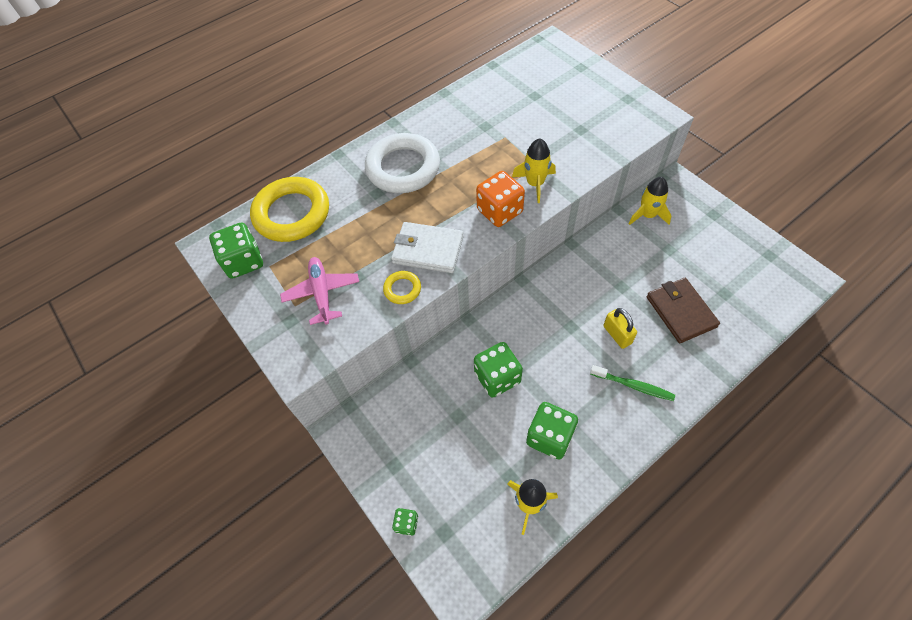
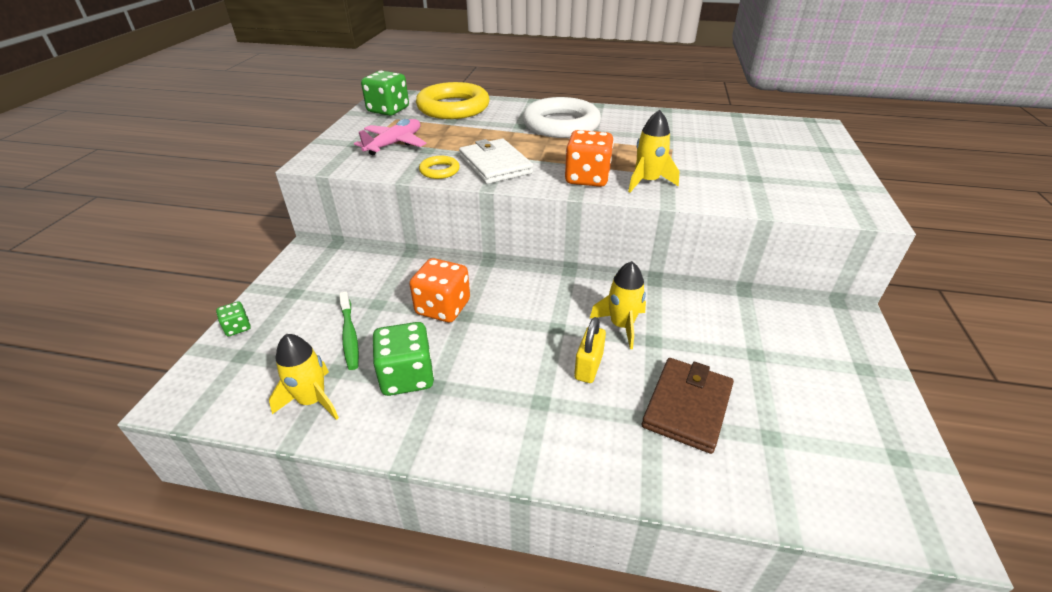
camera: 45 degrees right, 20 degrees down
green dice [474,342,523,398] -> orange dice [410,258,470,322]
green toothbrush [590,365,675,401] -> green toothbrush moved to [339,291,359,370]
yellow rocket [629,177,672,225] -> yellow rocket moved to [590,261,646,349]

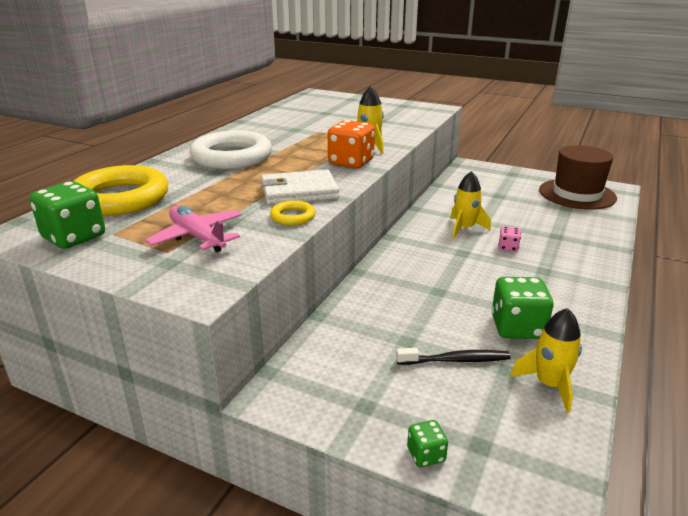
camera: 75 degrees left, 10 degrees down
green toothbrush [339,291,359,370] -> black toothbrush [396,348,511,365]
orange dice [410,258,470,322] -> none
yellow padlock [574,317,606,383] -> pink dice [498,226,521,252]
brown wallet [642,358,734,454] -> none
none -> brown hat [539,145,617,210]

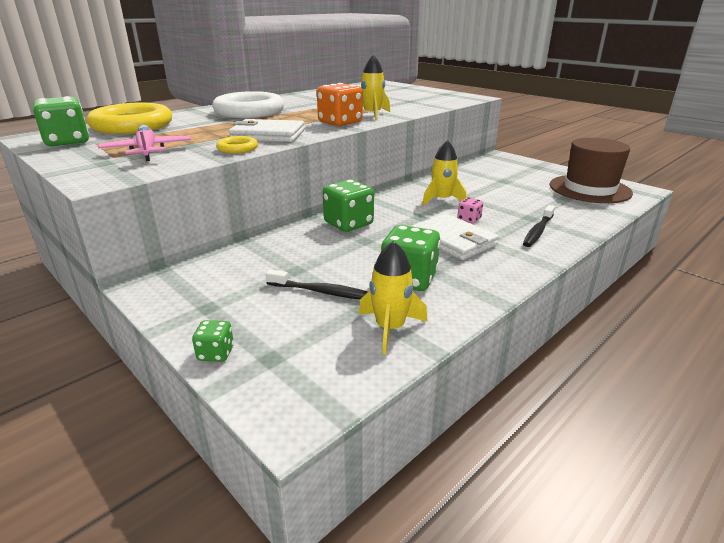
camera: 20 degrees right, 0 degrees up
none -> green dice [323,180,374,232]
none -> white wallet [412,214,499,260]
none -> black toothbrush [523,205,555,247]

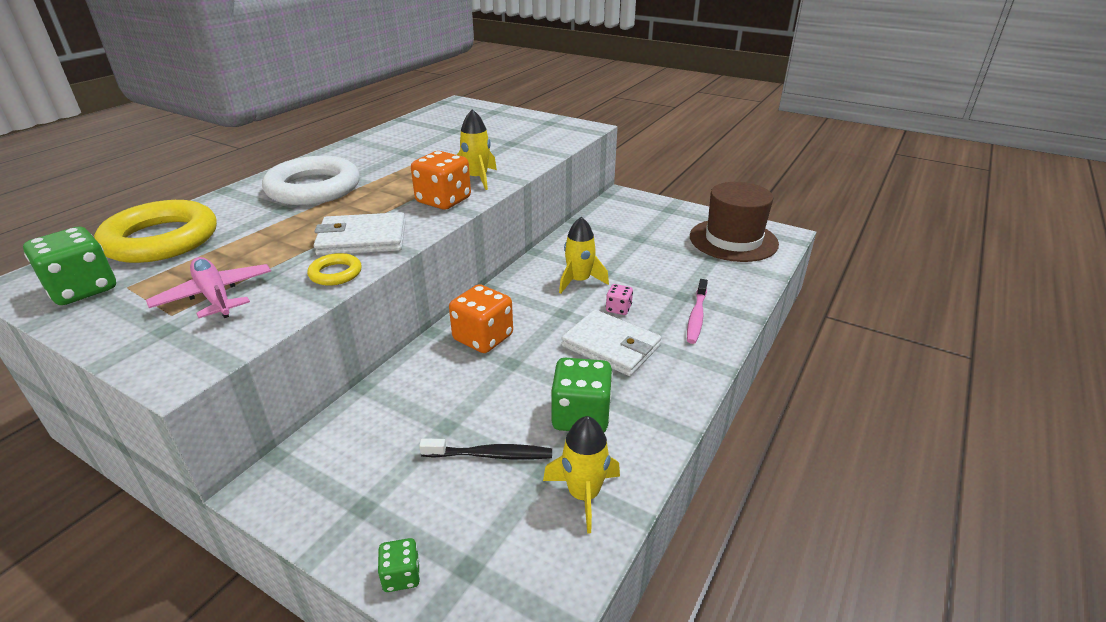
camera: 15 degrees left, 5 degrees up
green dice [323,180,374,232] -> orange dice [449,284,513,353]
black toothbrush [523,205,555,247] -> pink toothbrush [687,279,708,344]

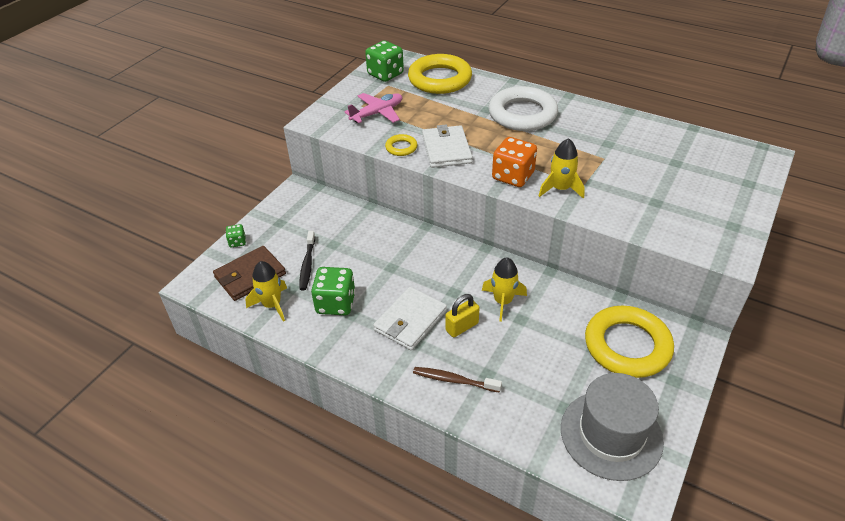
camera: 90 degrees right, 10 degrees up
orange dice [449,284,513,353] -> none
pink dice [606,284,633,315] -> yellow padlock [445,294,480,337]
pink toothbrush [687,279,708,344] -> brown toothbrush [413,367,502,393]
brown hat [690,182,779,262] -> grey hat [561,373,664,481]
none -> brown wallet [213,246,286,301]
none -> yellow ring [585,306,674,378]

